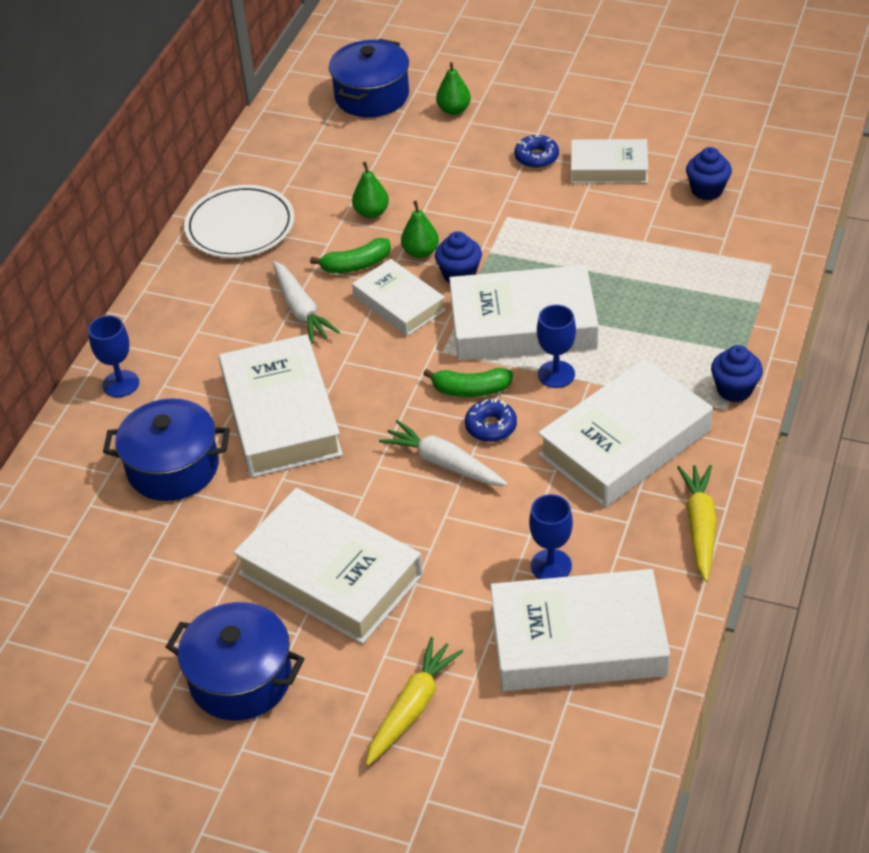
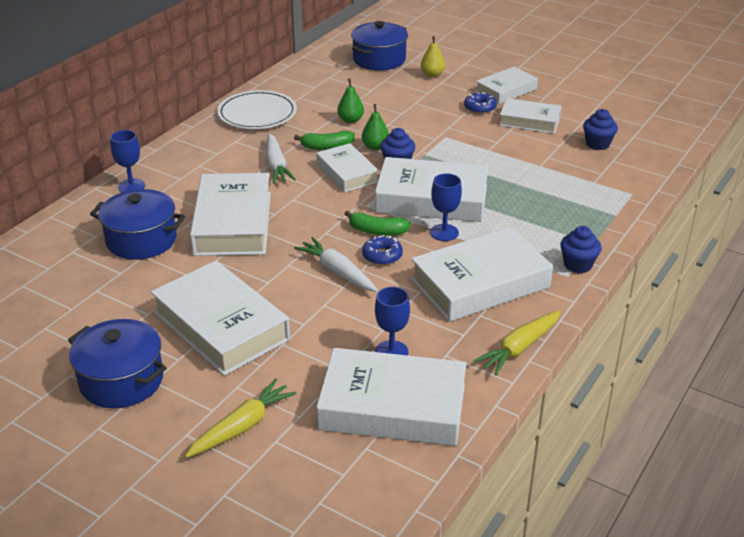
camera: 10 degrees right, 10 degrees down
green pear [436,62,471,115] -> yellow pear [421,36,445,77]
yellow carrot [677,465,717,582] -> yellow carrot turned 150 degrees counterclockwise [473,311,561,375]
none -> white book [475,66,538,104]

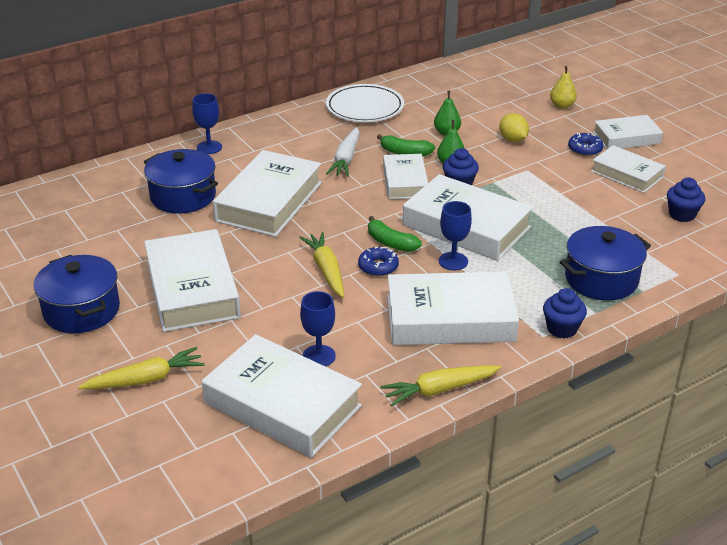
camera: 25 degrees right, 0 degrees up
white carrot [294,237,378,292] -> yellow carrot [299,232,344,298]
blue pot [351,21,408,71] -> blue pot moved to [560,226,651,300]
none -> yellow lemon [499,113,529,142]

